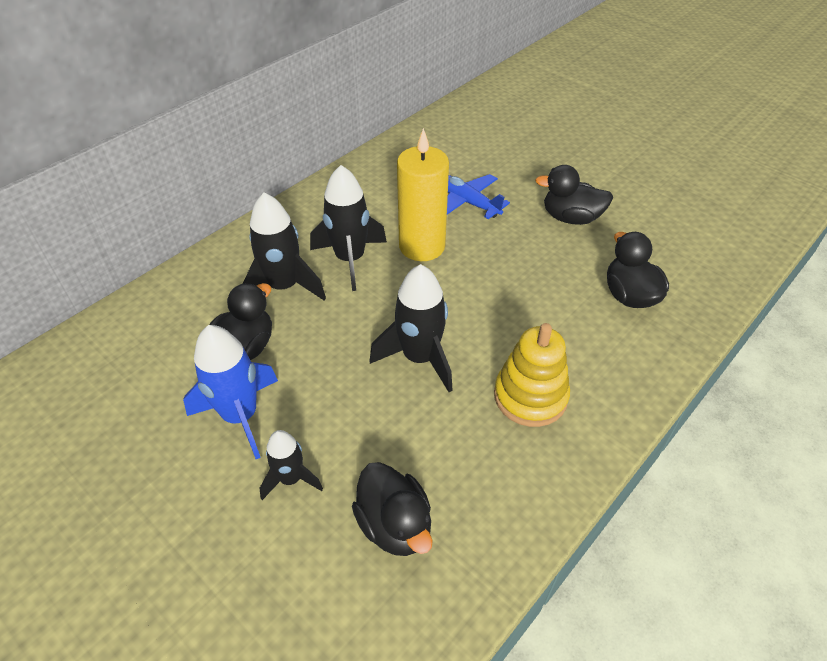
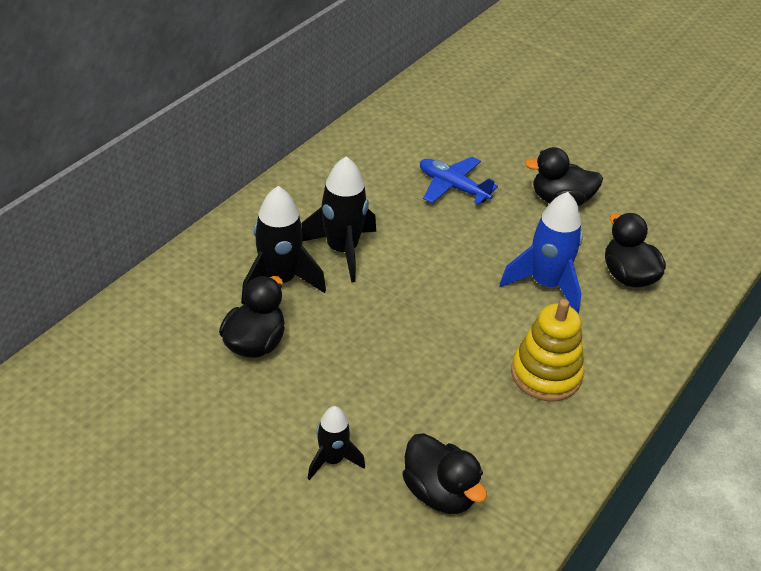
camera: 10 degrees left, 5 degrees down
blue rocket [183,325,278,459] -> blue rocket moved to [500,192,583,314]
black rocket [370,264,453,392] -> none
yellow candle [397,128,449,261] -> none

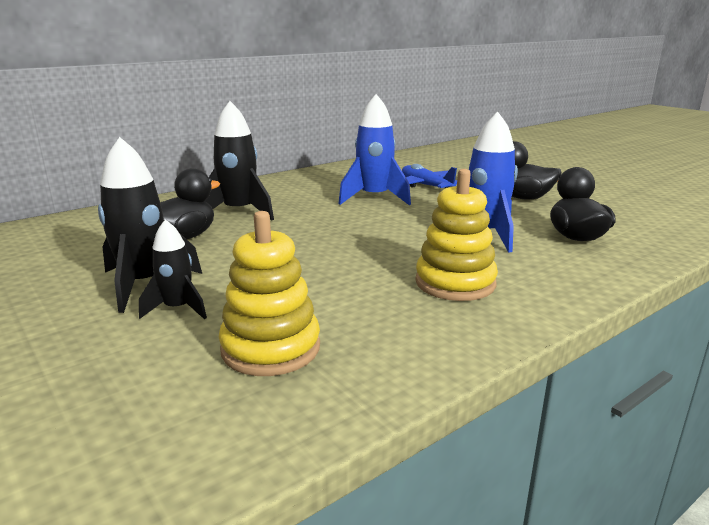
camera: 20 degrees right, 20 degrees down
black rocket [302,156,376,283] -> black rocket moved to [98,137,202,313]
black duck [402,433,487,514] -> yellow stacking toy [219,211,320,376]
none -> blue rocket [338,94,411,206]

